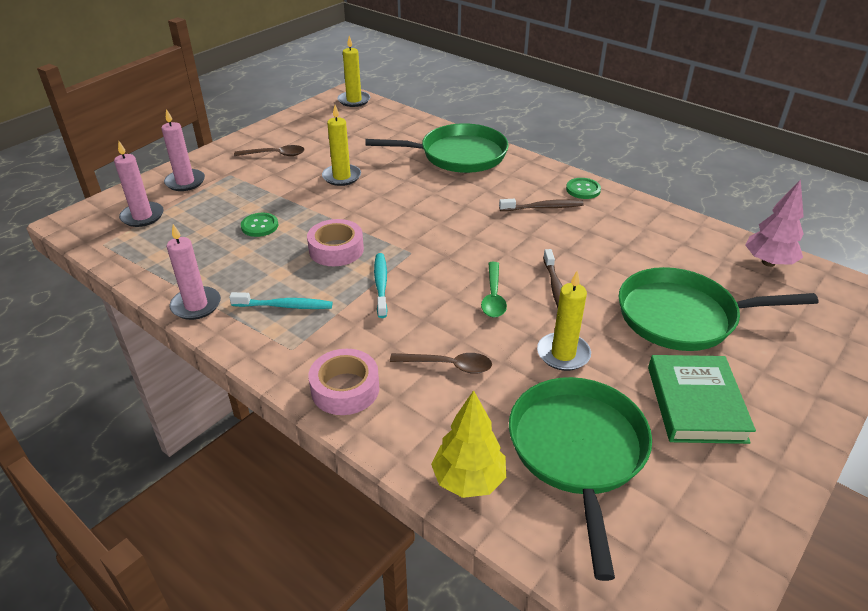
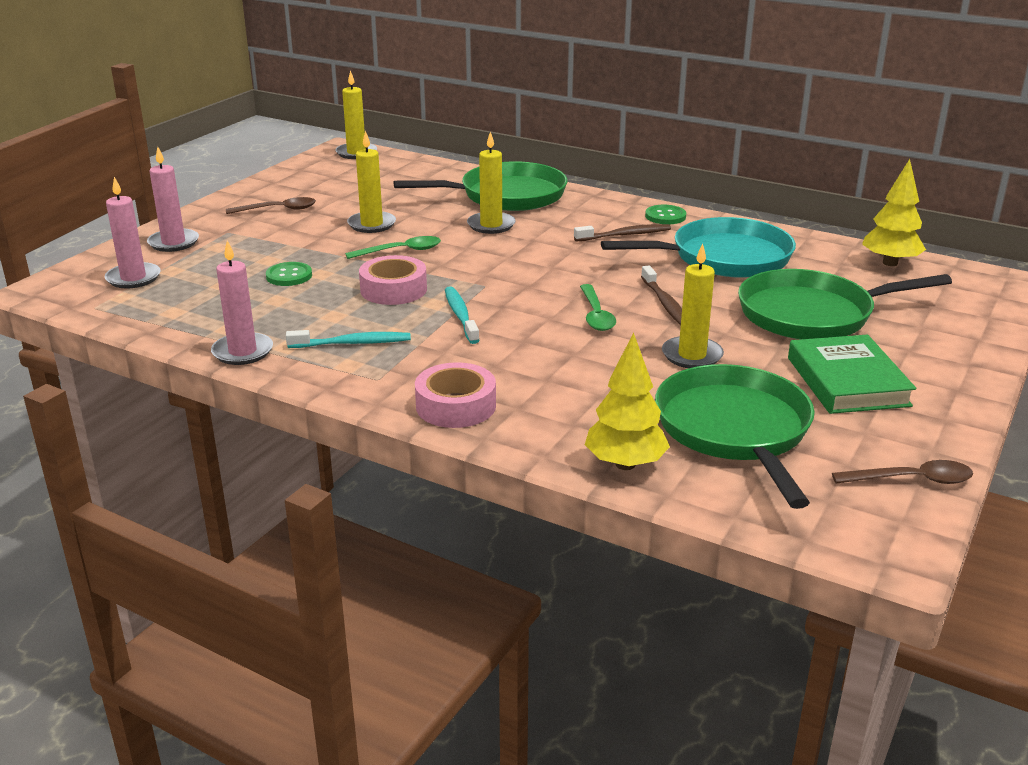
camera: 10 degrees left, 10 degrees down
brown spoon [390,353,492,374] -> brown spoon moved to [832,460,973,484]
pink tree [745,179,804,267] -> yellow tree [862,159,926,266]
none -> green spoon [345,236,441,259]
none -> yellow candle [467,132,516,234]
none -> turquoise pan [601,217,796,278]

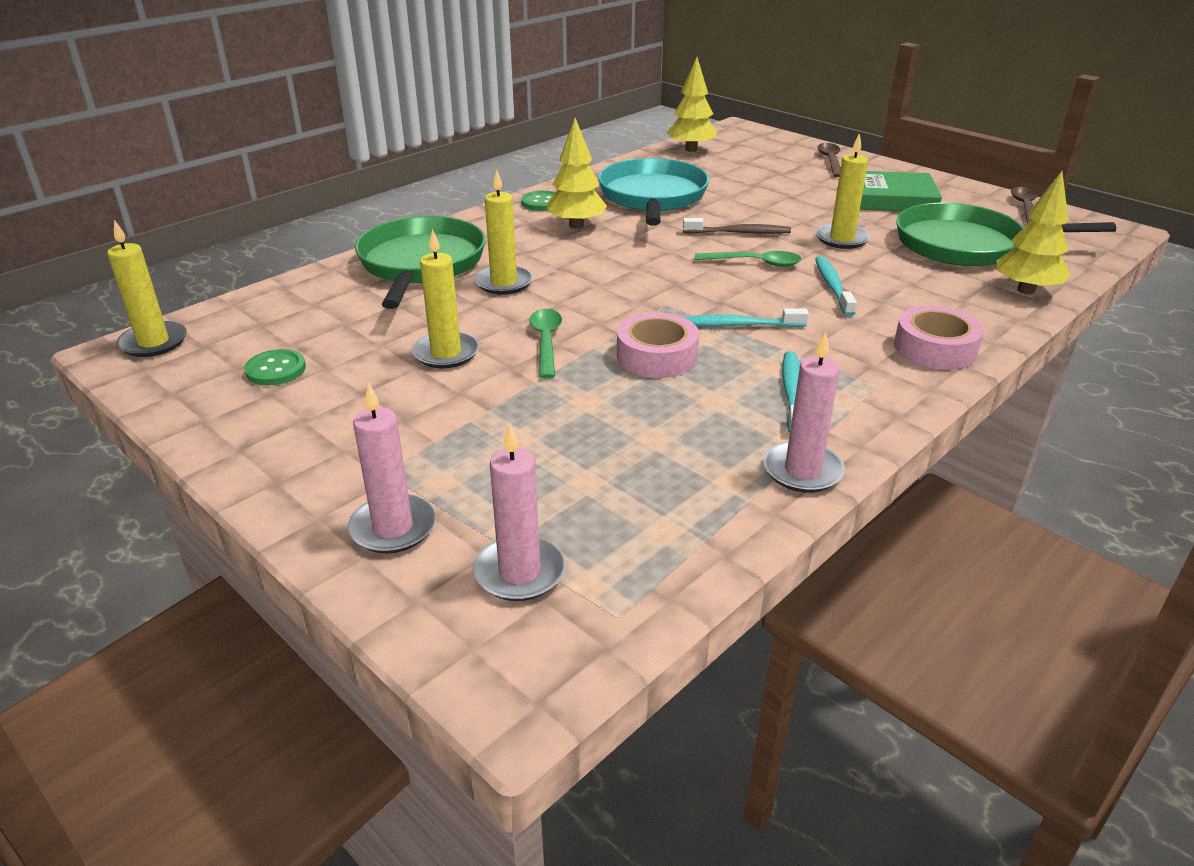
camera: 75 degrees left, 5 degrees up
brown spoon [226,197,316,214] -> brown spoon moved to [817,143,841,177]
green button [266,262,312,286] -> green button moved to [244,349,306,385]
brown toothbrush [574,224,671,242] -> yellow tree [547,118,607,229]
green pan [738,269,952,339] -> none
none -> turquoise toothbrush [815,256,857,316]

